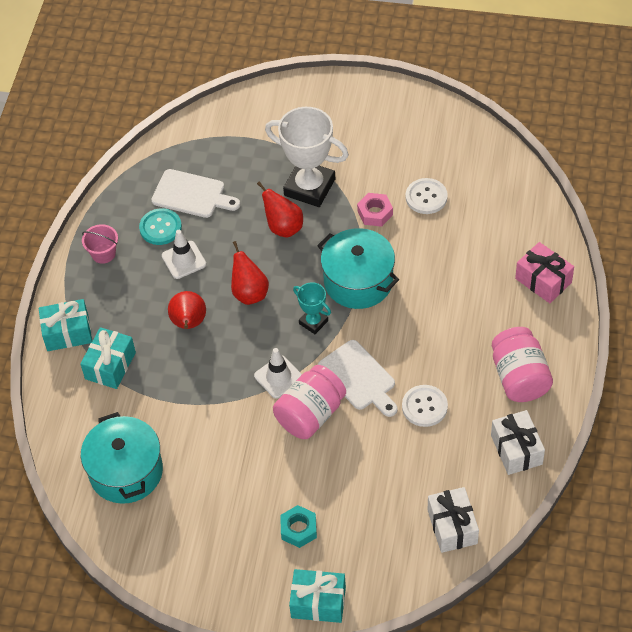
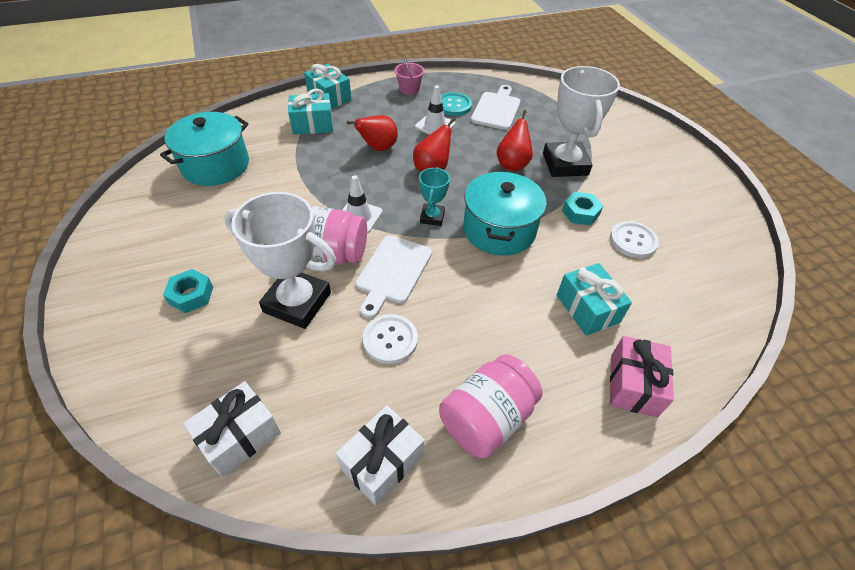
camera: 55 degrees right, 5 degrees down
white cutting board [151,169,240,218] -> white cutting board turned 150 degrees counterclockwise [471,85,521,130]
turquoise gift [289,569,346,623] -> turquoise gift moved to [557,263,632,336]
pink nut [357,193,393,227] -> turquoise nut [562,192,603,226]
none -> white trophy [224,192,336,329]

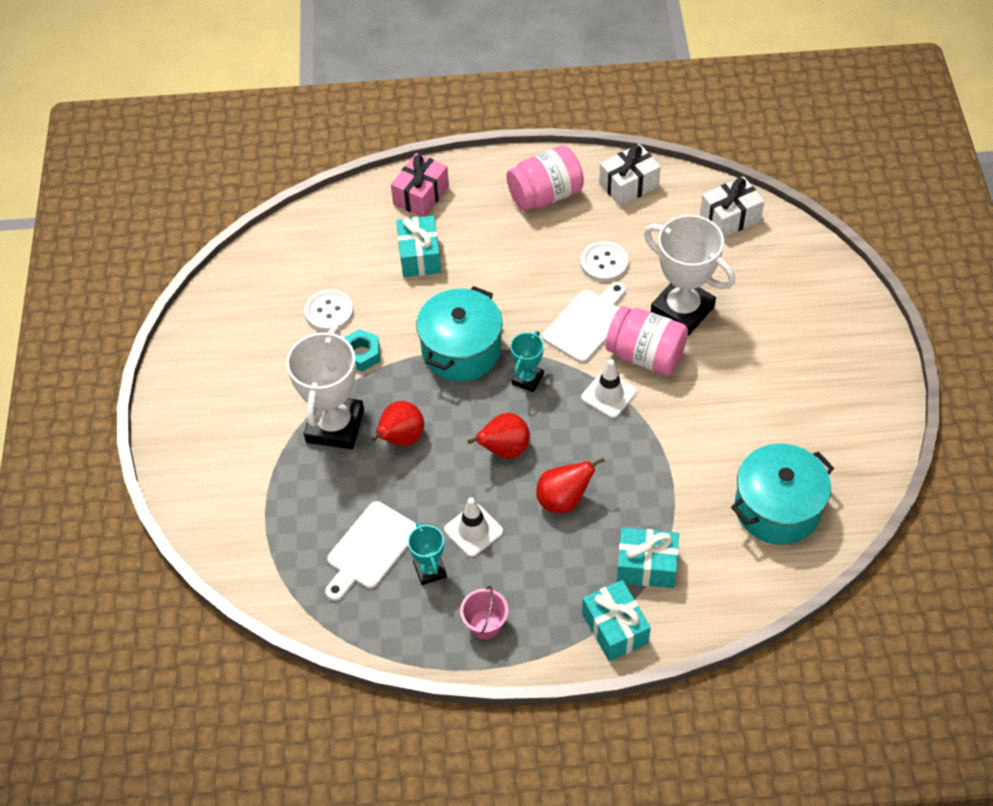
camera: 160 degrees left, 5 degrees up
turquoise nut [163,269,213,313] -> none
turquoise button [441,92,472,116] -> turquoise trophy [408,521,447,585]

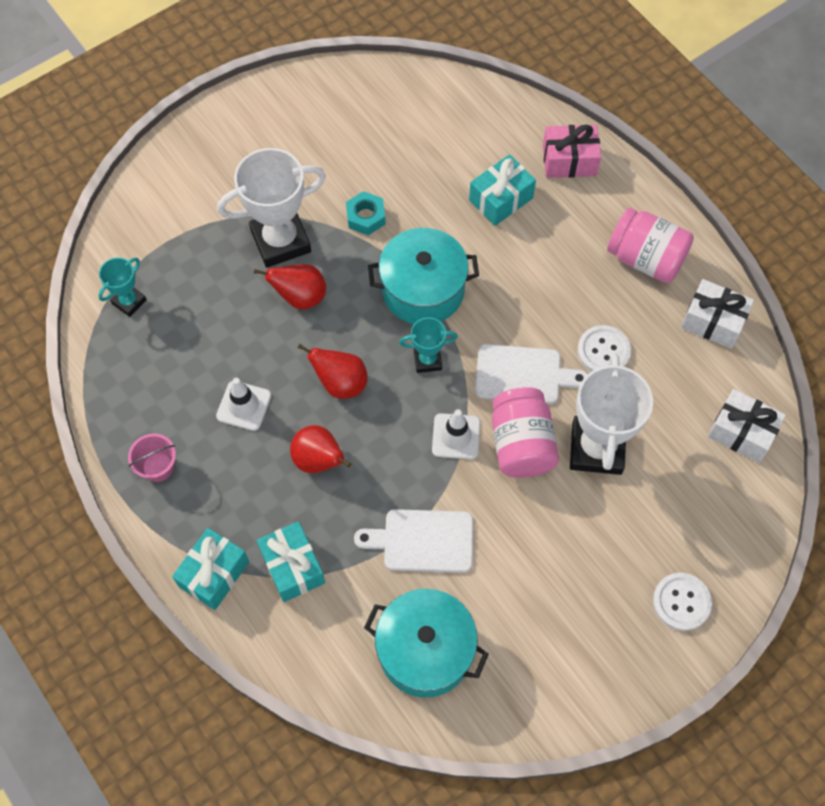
camera: 55 degrees right, 10 degrees up
white button [304,289,354,332] -> white button moved to [653,573,712,631]
white cutting board [325,501,417,601] -> white cutting board moved to [354,509,473,573]
turquoise trophy [408,521,447,585] -> turquoise trophy moved to [98,258,147,317]

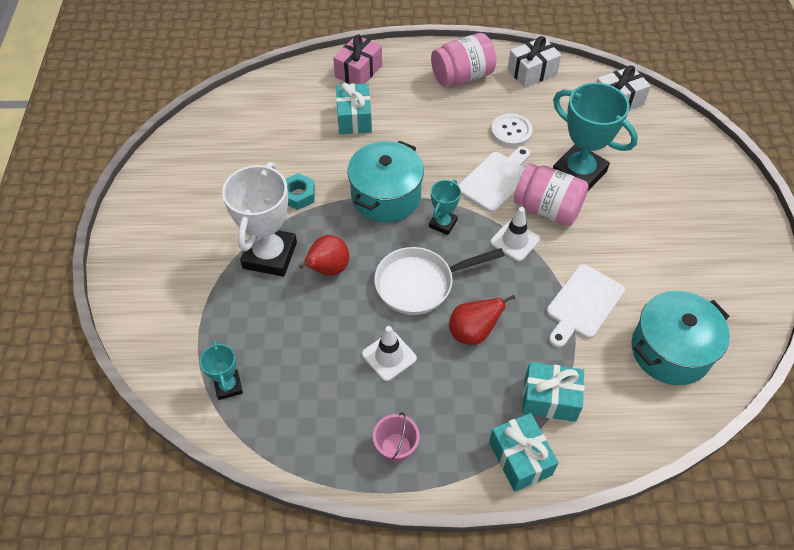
camera: 55 degrees left, 10 degrees down
red pear [297,344,368,399] -> white pan [374,247,505,315]
white trophy [570,353,653,475] -> turquoise trophy [553,83,638,191]
white button [653,573,712,631] -> none

